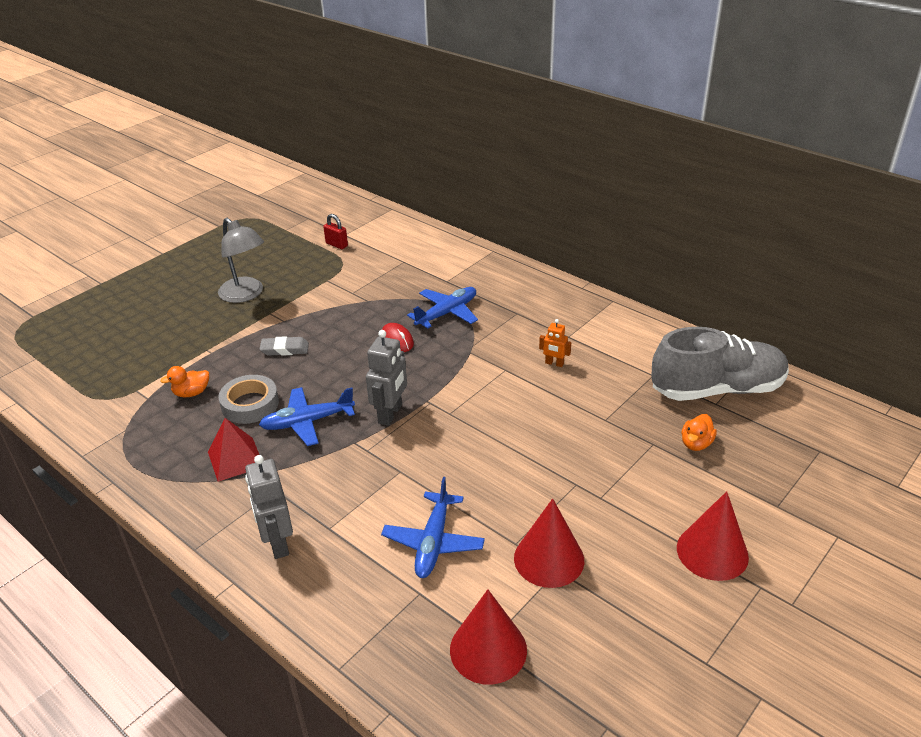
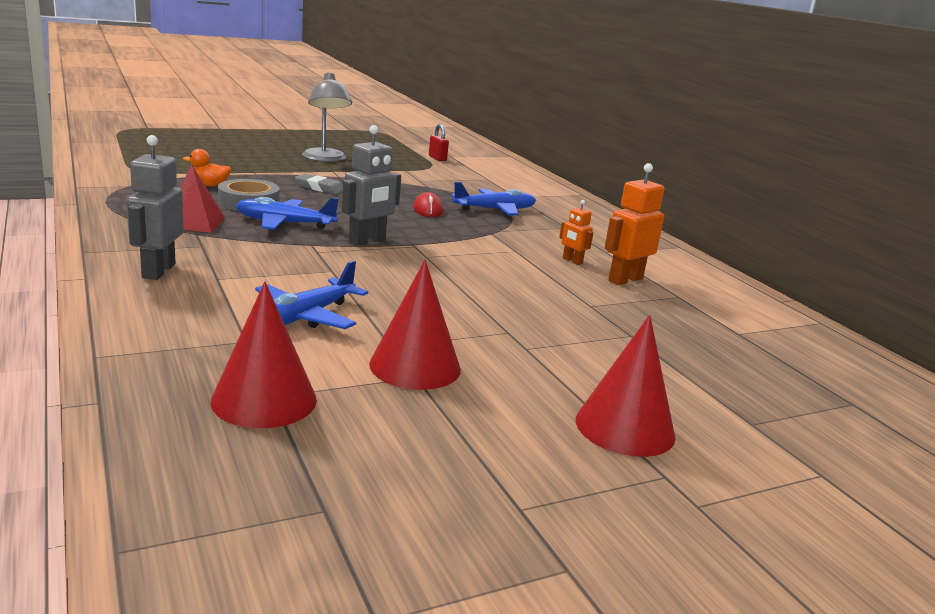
camera: 20 degrees right, 15 degrees down
grey shoe [651,327,789,401] -> none
orange duck [681,414,717,451] -> none
none -> orange robot [605,163,664,285]

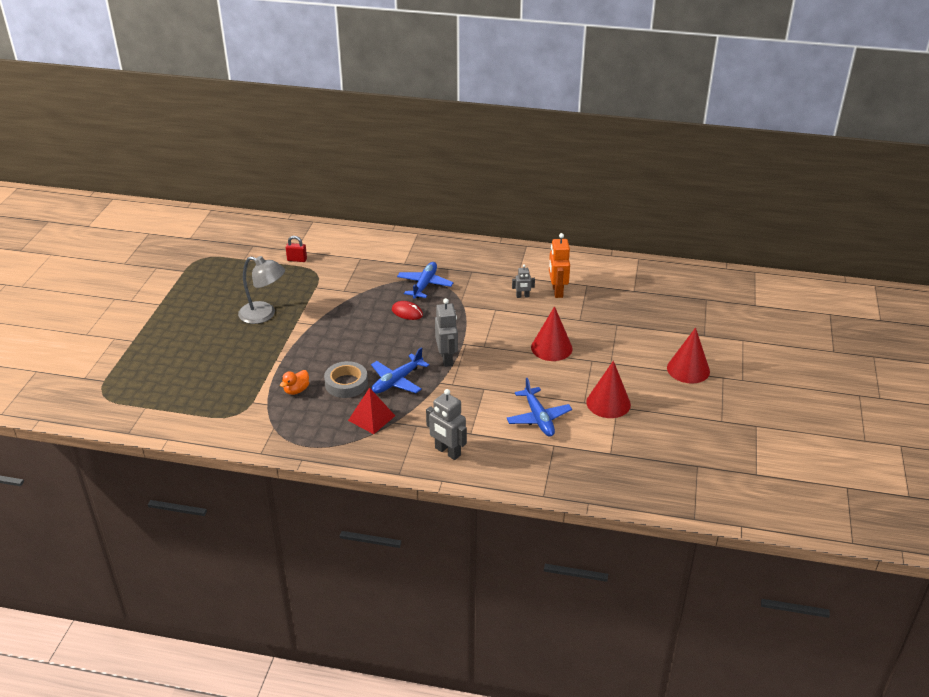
camera: 50 degrees left, 15 degrees up
red cone [210,282,317,428] -> red cone moved to [531,306,573,361]
grey eraser [295,174,343,194] -> none
orange robot [559,200,593,265] -> grey robot [512,264,535,298]

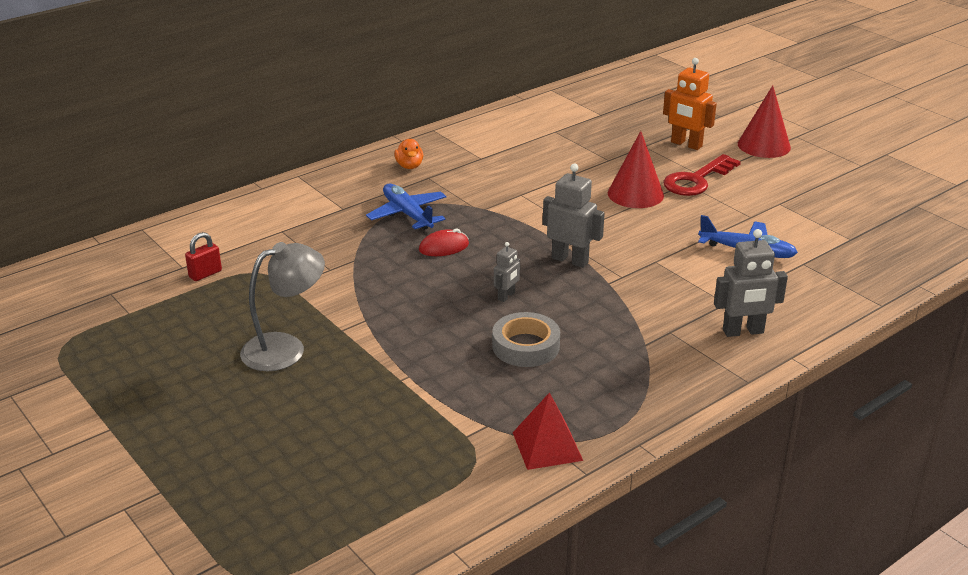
camera: 50 degrees left, 5 degrees down
orange duck [280,370,309,395] -> orange duck moved to [394,139,423,169]
red pyramid [348,387,395,434] -> red pyramid moved to [513,392,583,470]
blue plane [371,347,429,394] -> none
grey robot [512,264,535,298] -> grey robot moved to [494,242,520,302]
orange robot [549,233,570,298] -> orange robot moved to [663,58,717,150]
red cone [586,361,631,418] -> none
none -> red key [663,154,741,196]

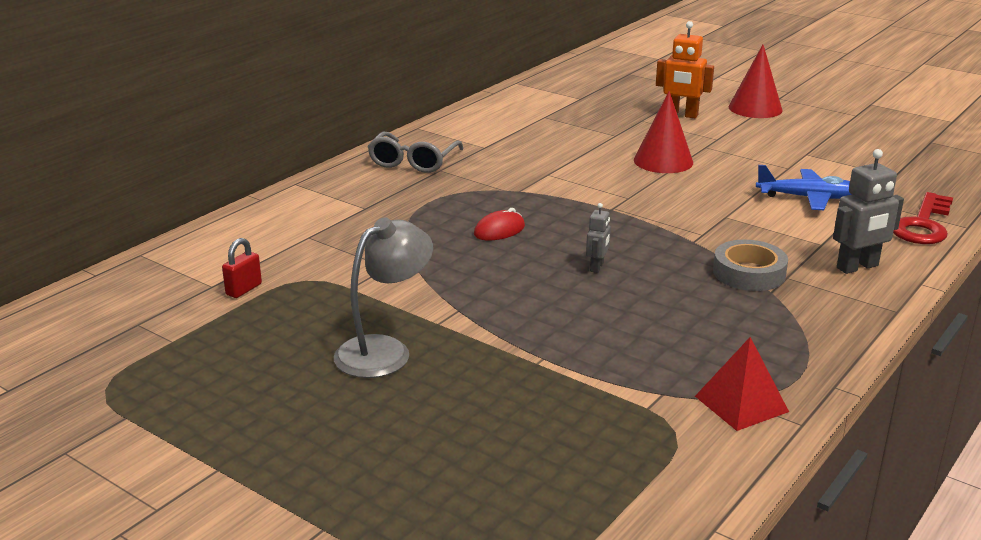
camera: 15 degrees left, 5 degrees down
blue plane [366,183,447,230] -> none
orange duck [394,139,423,169] -> grey glasses [368,132,464,173]
grey tape [492,312,560,367] -> grey tape moved to [713,240,788,291]
grey robot [543,163,605,268] -> none
red key [663,154,741,196] -> red key moved to [893,192,953,244]

